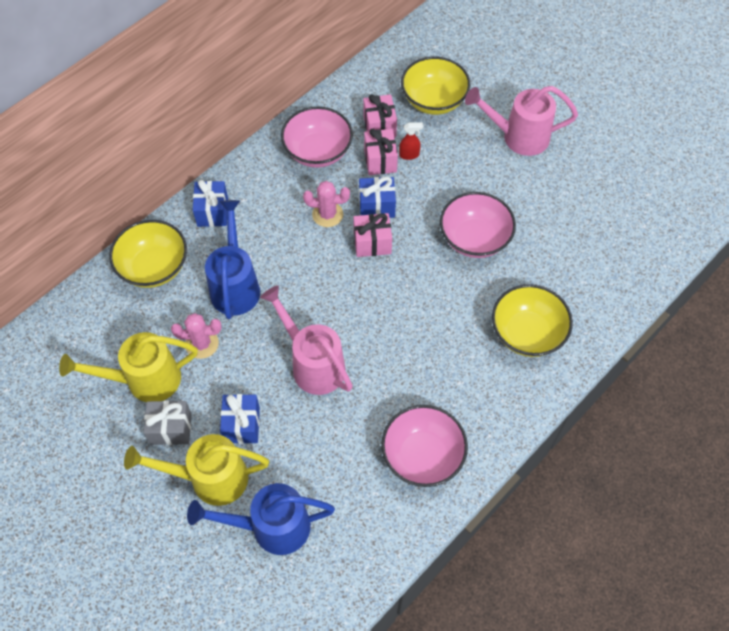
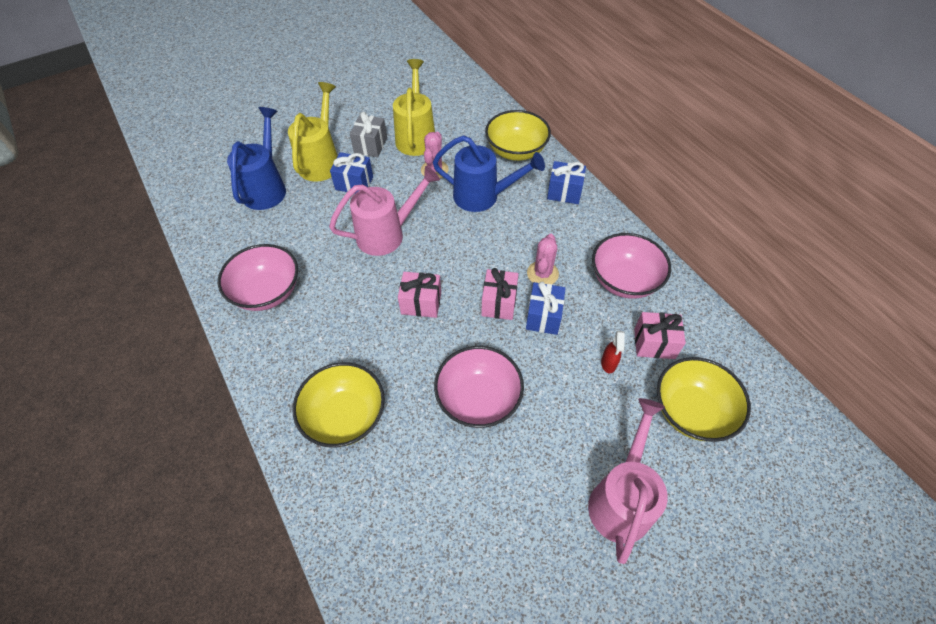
camera: 105 degrees right, 5 degrees down
pink gift [364,129,398,175] -> pink gift moved to [398,272,441,318]

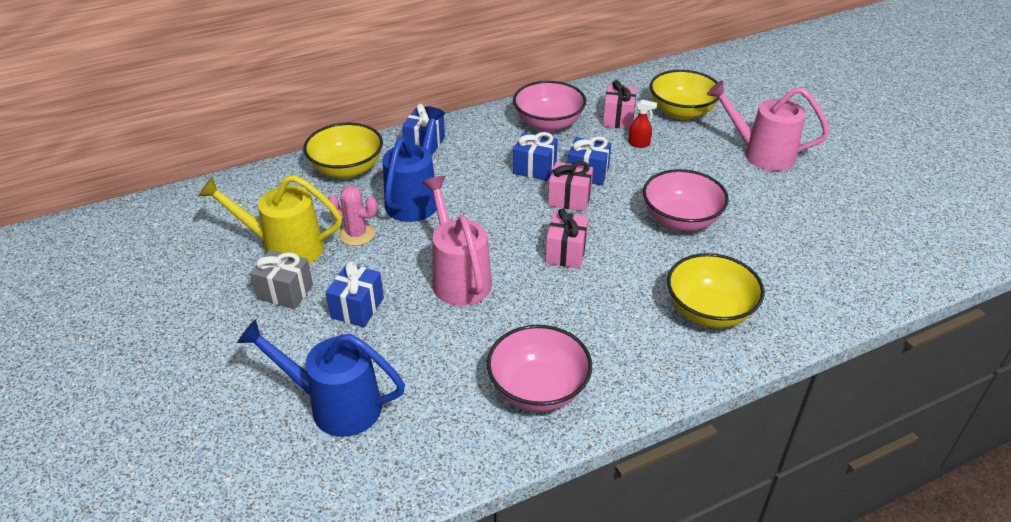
camera: 85 degrees left, 15 degrees down
yellow watering can [288,82,338,182] -> none
pink cactus [527,234,559,284] -> blue gift [513,132,558,181]

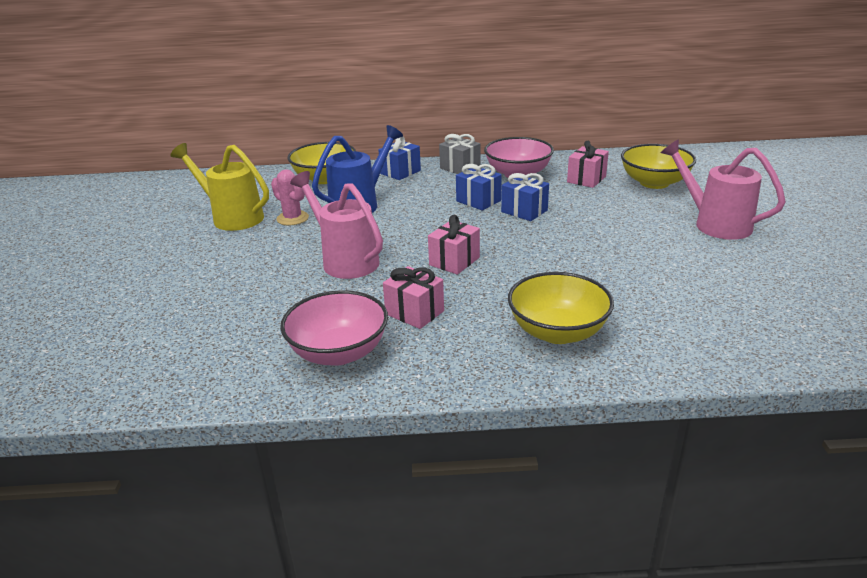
camera: 25 degrees right, 10 degrees down
blue watering can [237,319,405,437] -> none
grey gift [250,250,313,309] -> grey gift moved to [439,134,480,174]
blue gift [326,261,384,327] -> none
pink watering can [422,176,492,306] -> pink watering can turned 45 degrees counterclockwise [290,171,383,279]
pink gift [548,161,593,212] -> pink gift moved to [383,266,444,329]
red spray bottle [629,100,657,148] -> none
pink bowl [643,169,729,231] -> none

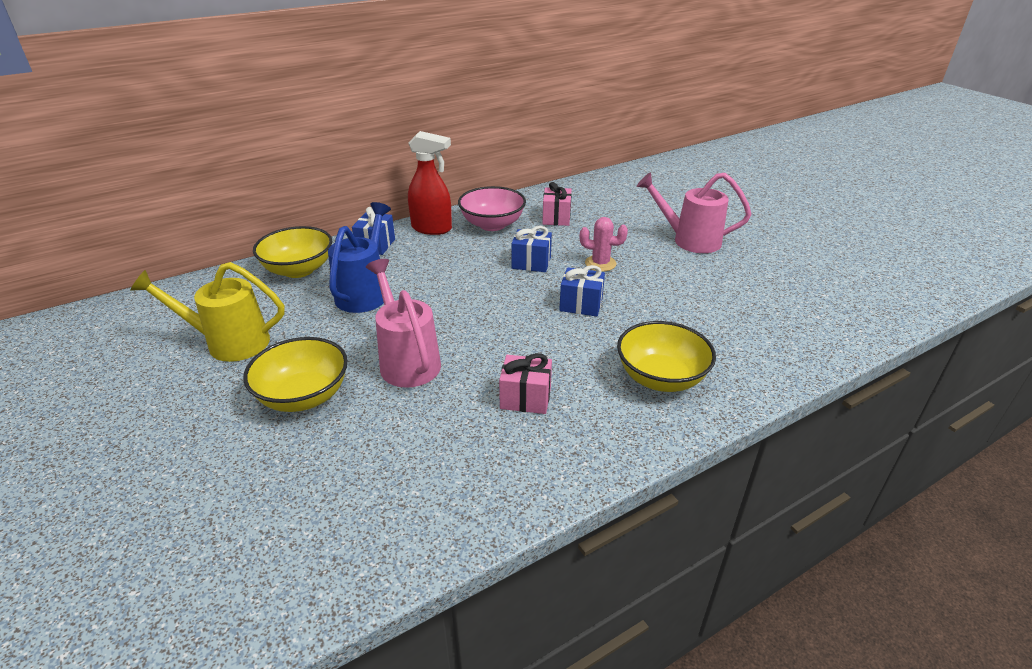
camera: 30 degrees left, 5 degrees up
pink cactus [271,169,309,225] -> pink cactus moved to [580,217,628,272]
pink bowl [280,290,388,366] -> none
pink watering can [290,171,383,279] -> pink watering can turned 45 degrees clockwise [366,259,441,388]
pink gift [428,215,480,275] -> none
grey gift [439,134,480,174] -> red spray bottle [408,131,452,235]
blue gift [456,164,502,211] -> blue gift moved to [559,265,605,316]
yellow bowl [621,144,696,189] -> yellow bowl moved to [243,337,348,412]

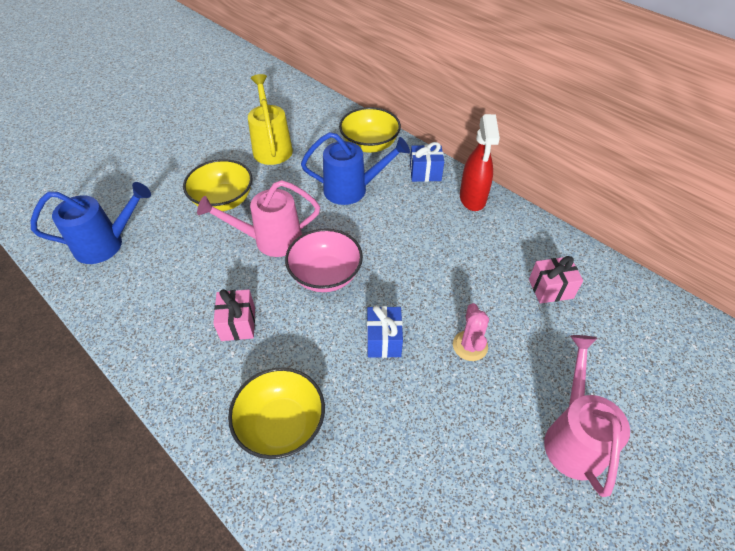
camera: 75 degrees right, 15 degrees up
pink watering can [366,259,441,388] -> pink watering can turned 150 degrees counterclockwise [197,180,320,257]
pink bowl [458,186,526,231] -> pink bowl moved to [285,228,363,292]
blue gift [511,226,552,272] -> none
none -> blue watering can [30,182,151,264]

